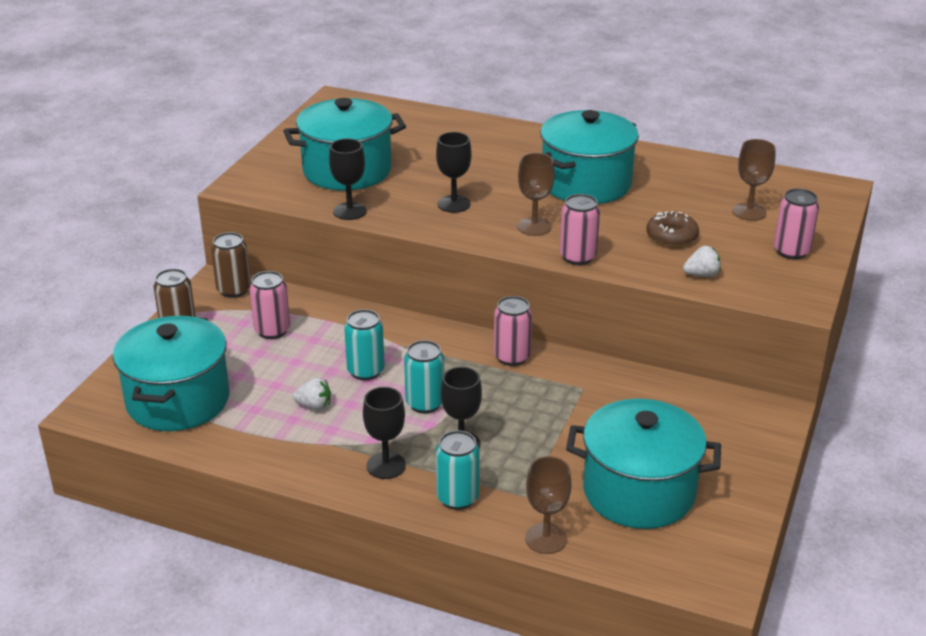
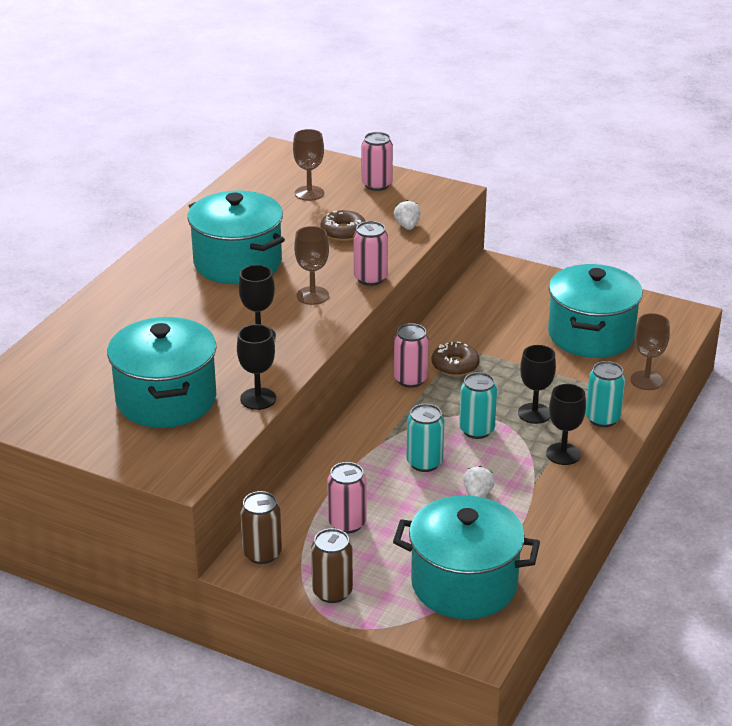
camera: 85 degrees left, 0 degrees up
none -> brown donut [431,342,480,376]

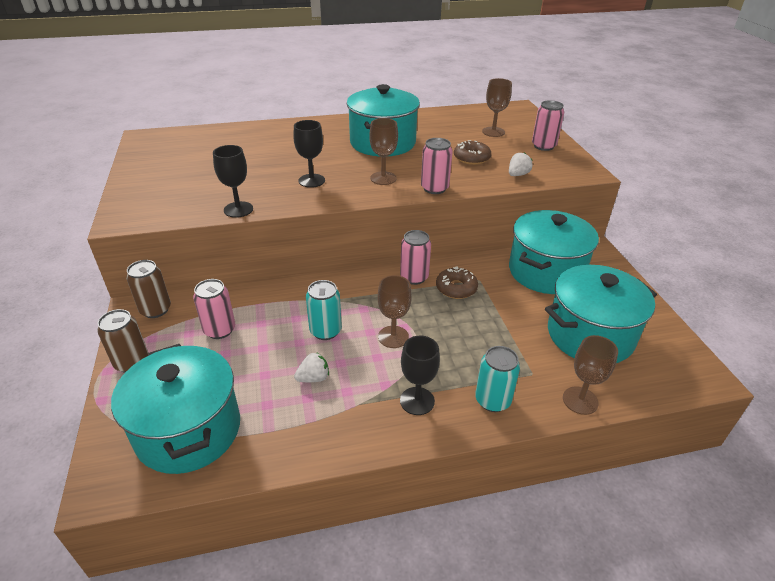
camera: 50 degrees right, 5 degrees up
turquoise pot [107,317,216,428] -> turquoise pot moved to [509,210,599,294]
turquoise can [459,372,497,439] -> brown goblet [377,275,412,348]
black goblet [518,345,556,424] -> none

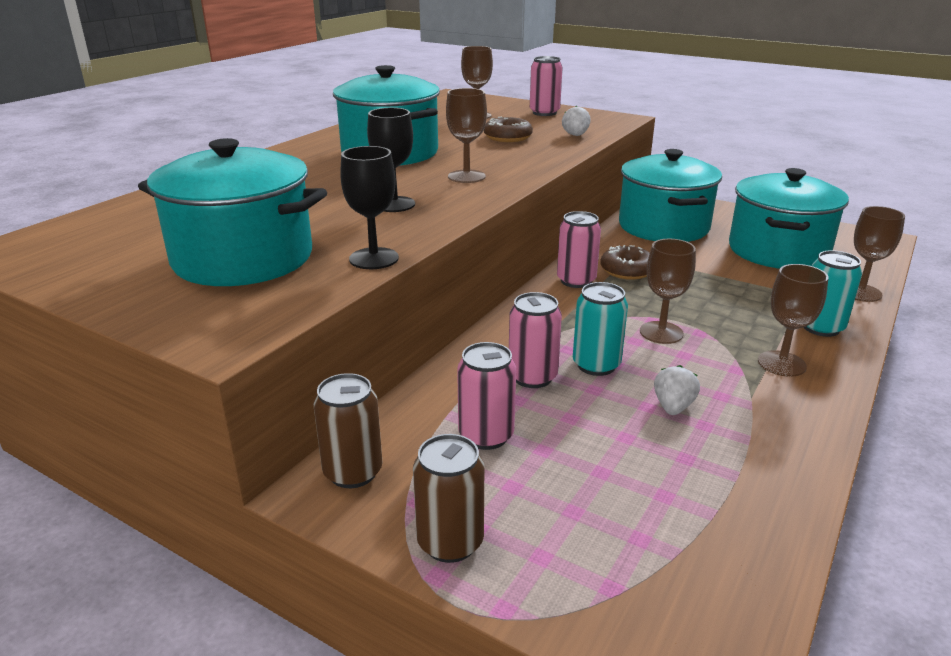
camera: 45 degrees left, 10 degrees down
turquoise pot [111,344,240,474] -> turquoise pot moved to [138,138,327,286]
black goblet [400,335,440,415] -> brown goblet [758,264,829,377]
pink can [421,138,453,194] -> pink can moved to [509,292,562,388]

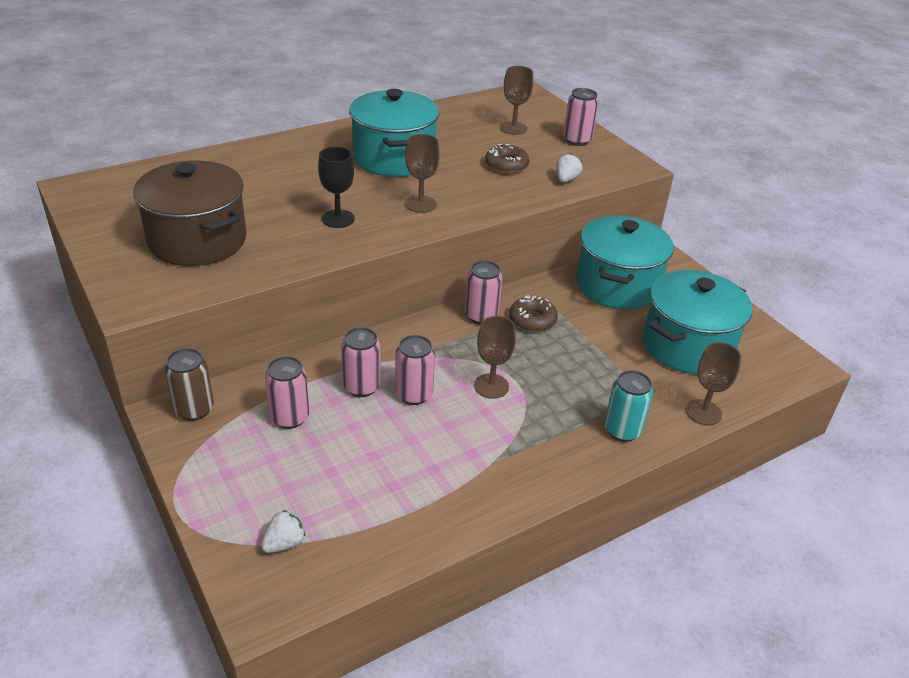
camera: 25 degrees right, 10 degrees up
turquoise pot [138,138,327,286] -> brown pot [133,161,246,266]
black goblet [340,146,399,269] -> none
brown can [413,434,484,563] -> none
turquoise can [573,282,628,376] -> pink can [395,335,435,405]
white strawberry [654,365,700,415] -> white strawberry moved to [261,510,306,553]
brown goblet [758,264,829,377] -> none

